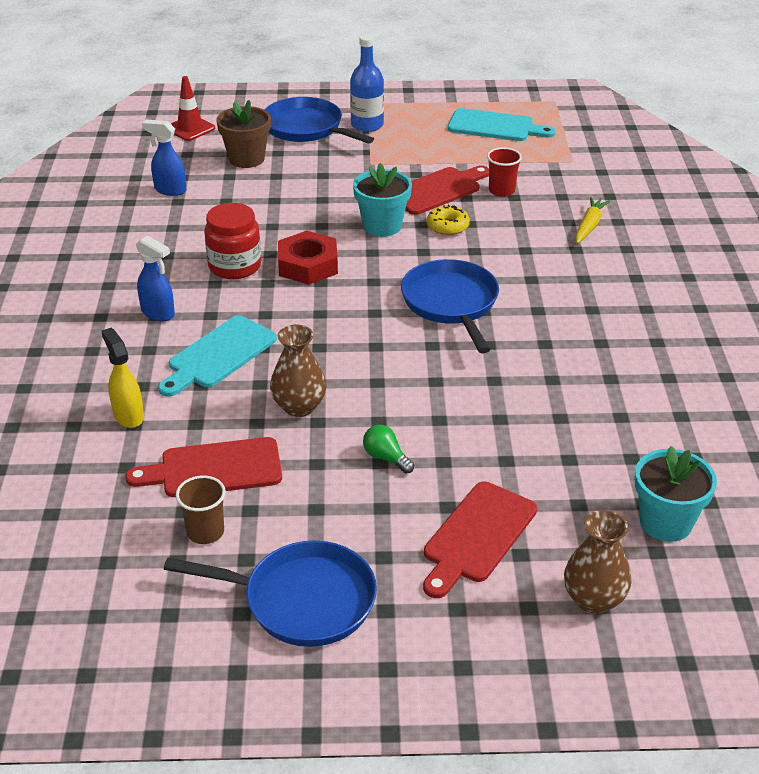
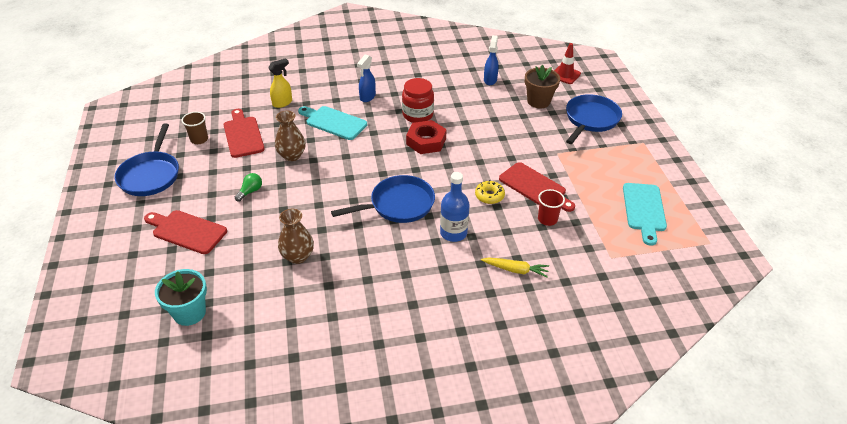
camera: 80 degrees right, 5 degrees up
blue bottle [350,35,384,132] -> blue bottle moved to [440,172,470,242]
turquoise flower pot [353,163,412,237] -> none
brown vase [564,510,631,614] -> brown vase moved to [278,209,314,264]

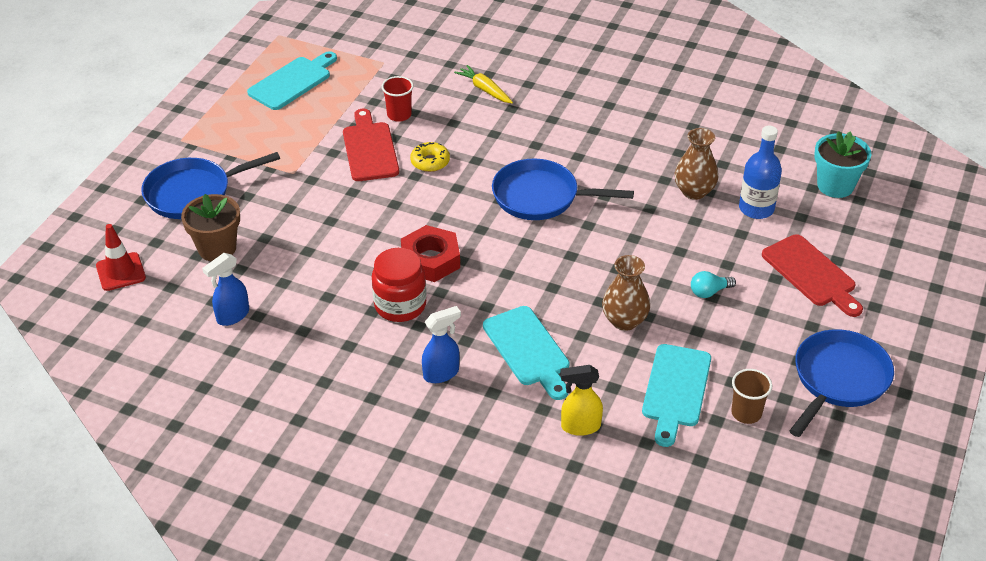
camera: 145 degrees left, 0 degrees up
red cutting board [224,109,265,158] -> turquoise cutting board [642,344,711,447]
green light bulb [235,173,262,201] -> turquoise light bulb [691,271,736,298]
blue bottle [440,172,470,242] -> blue bottle moved to [739,126,782,219]

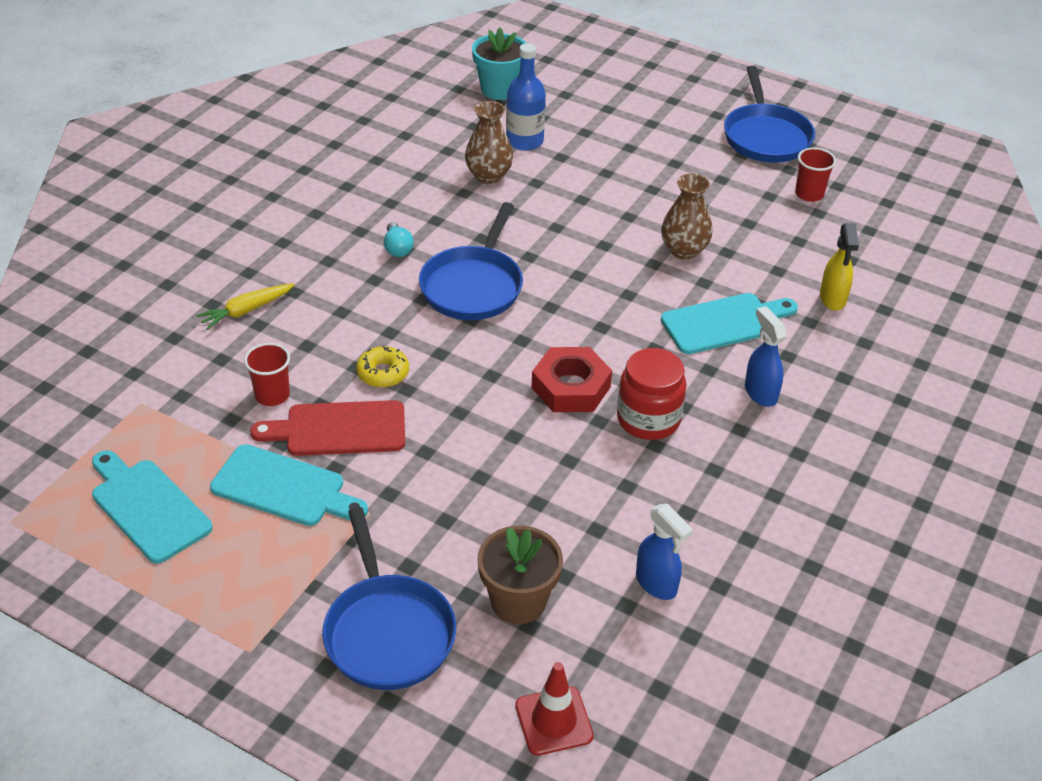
camera: 85 degrees left, 0 degrees up
turquoise cutting board [642,344,711,447] -> turquoise cutting board moved to [210,444,368,526]
turquoise light bulb [691,271,736,298] -> turquoise light bulb moved to [384,222,414,257]
brown cup [731,369,772,424] -> red cup [795,147,836,202]
red cutting board [762,234,863,317] -> none
blue pan [790,329,894,437] -> blue pan turned 135 degrees counterclockwise [724,66,815,163]

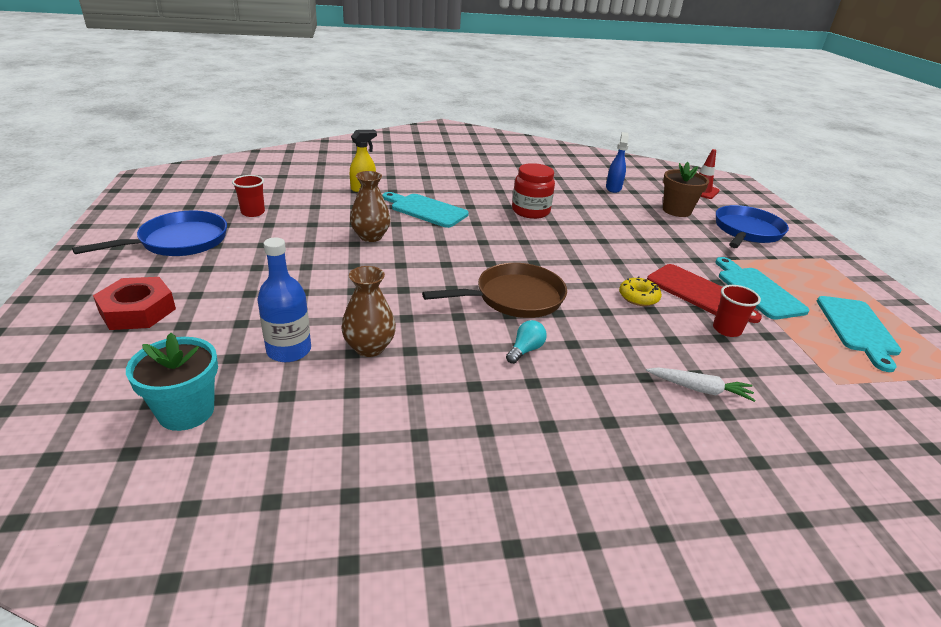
camera: 130 degrees left, 10 degrees down
yellow carrot [196,283,295,330] -> white carrot [646,367,755,402]
blue pan [419,202,523,320] -> brown pan [422,263,567,318]
red nut [531,347,612,412] -> red nut moved to [93,277,176,330]
blue spray bottle [745,306,787,407] -> none

